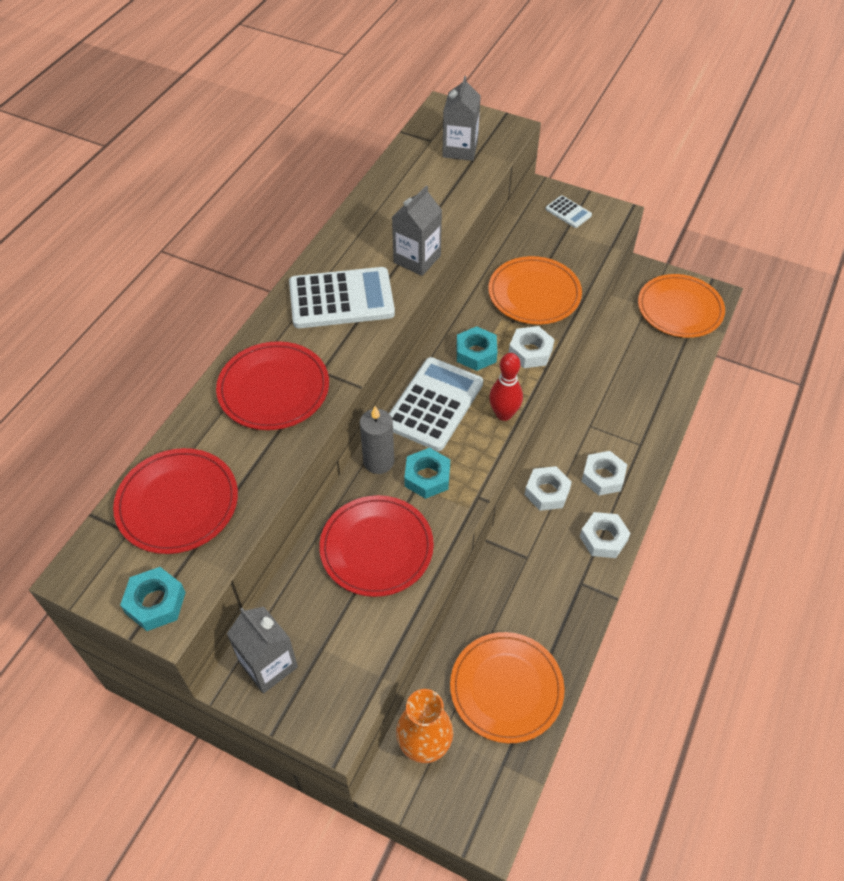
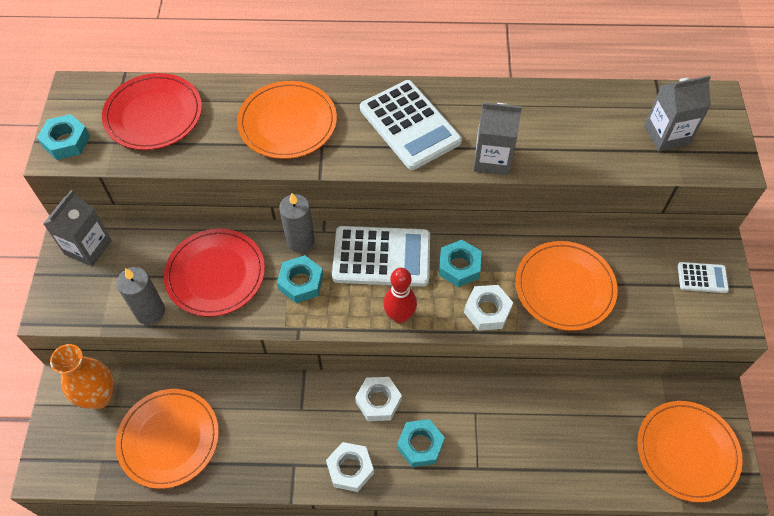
camera: 65 degrees right, 5 degrees up
red plate [216,341,329,430] -> orange plate [237,81,337,159]
white calculator [546,195,592,228] -> white calculator turned 105 degrees counterclockwise [678,262,729,293]
white nut [582,451,627,496] -> turquoise nut [397,419,445,467]
none -> grey candle [116,267,165,325]

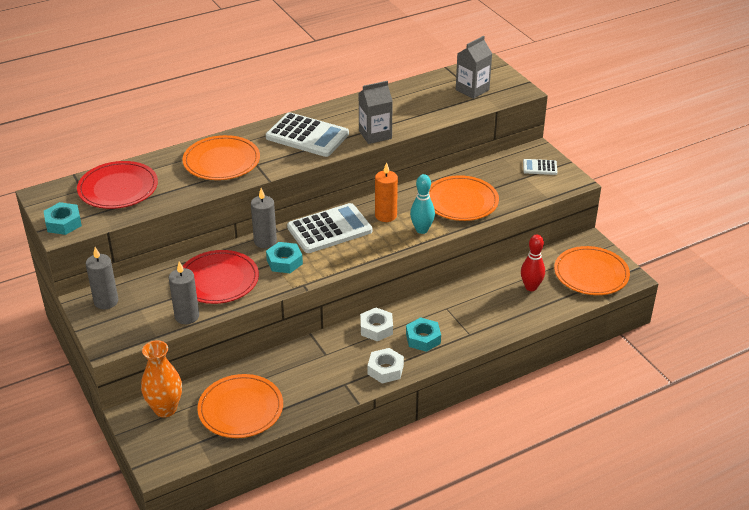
camera: 30 degrees left, 20 degrees down
grey carton [43,190,112,267] -> grey candle [86,247,118,309]
red bowling pin [383,268,417,323] -> red bowling pin moved to [521,235,545,291]
turquoise nut [439,240,481,287] -> orange candle [375,162,398,222]
white nut [464,285,513,331] -> turquoise bowling pin [410,174,435,234]
white calculator [678,262,729,293] -> white calculator turned 150 degrees counterclockwise [523,159,557,175]

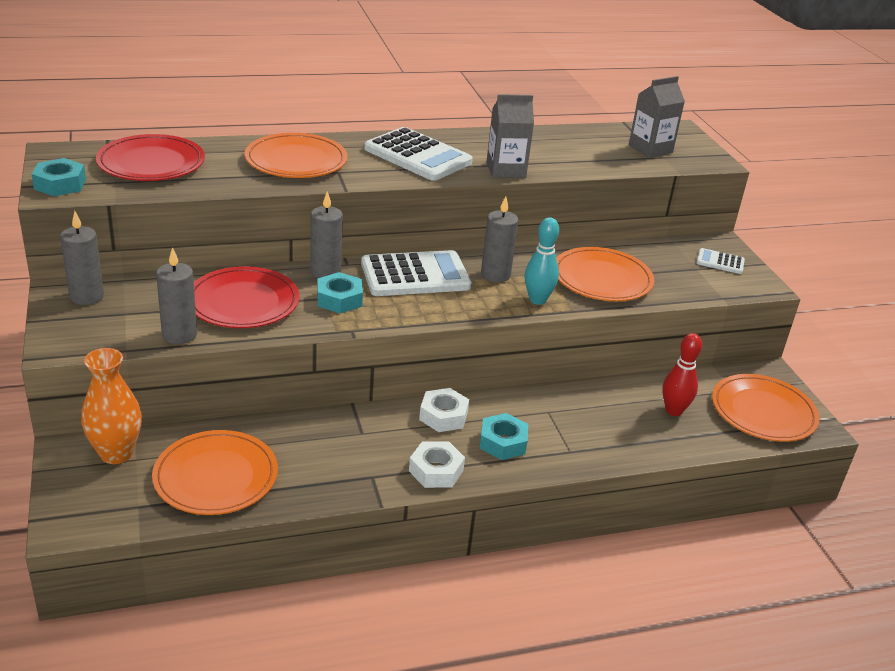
camera: 10 degrees right, 5 degrees down
orange candle [375,162,398,222] -> grey candle [481,196,519,282]

